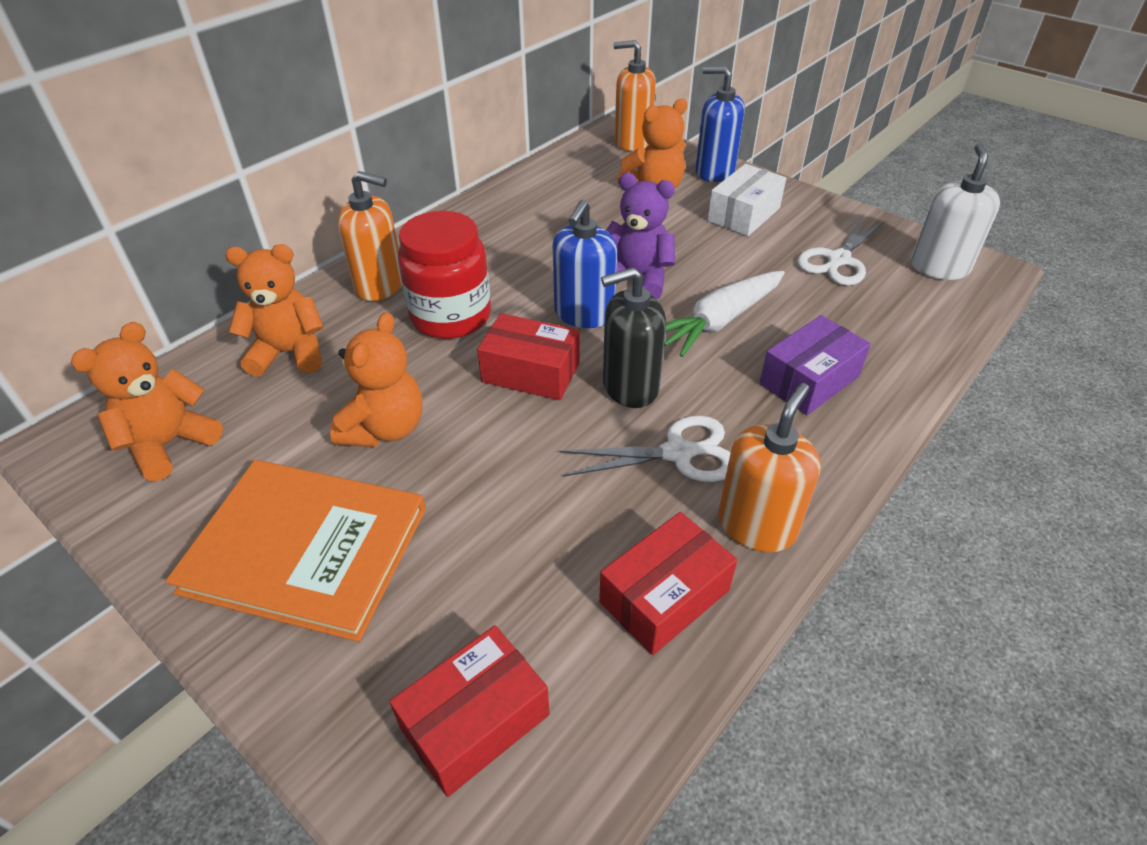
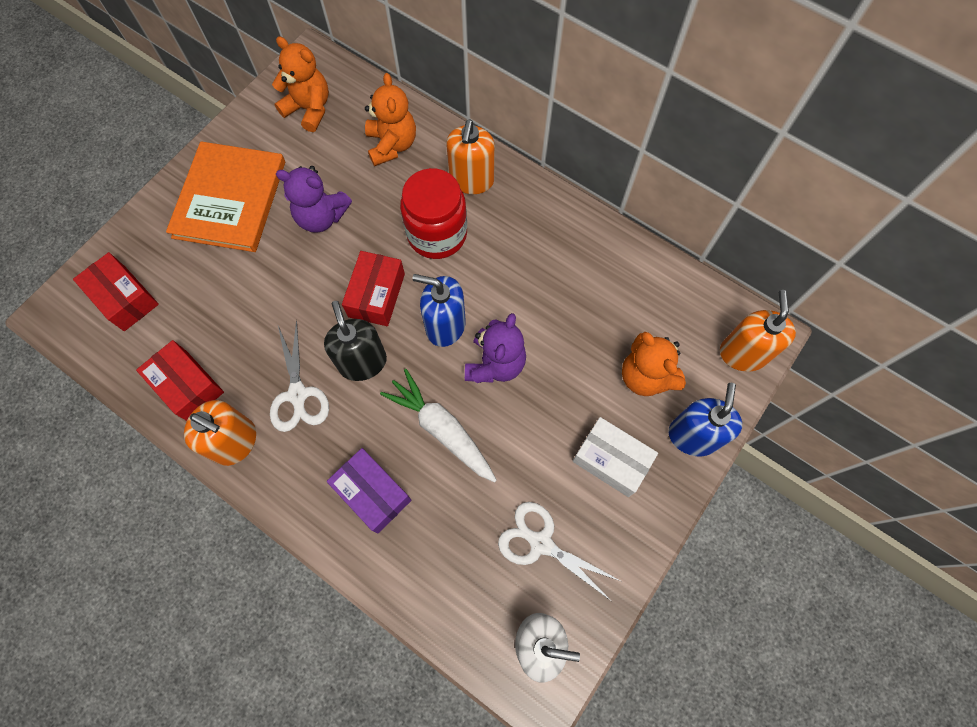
camera: 85 degrees right, 25 degrees up
orange teddy bear [330,312,423,447] -> purple teddy bear [276,166,352,233]

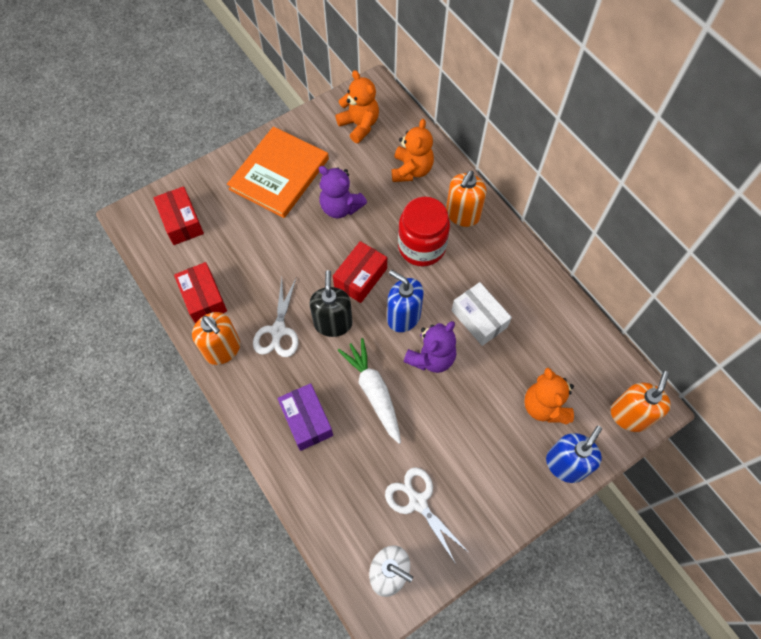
camera: 20 degrees right, 5 degrees down
white box [572,417,658,497] -> white box moved to [451,282,512,346]

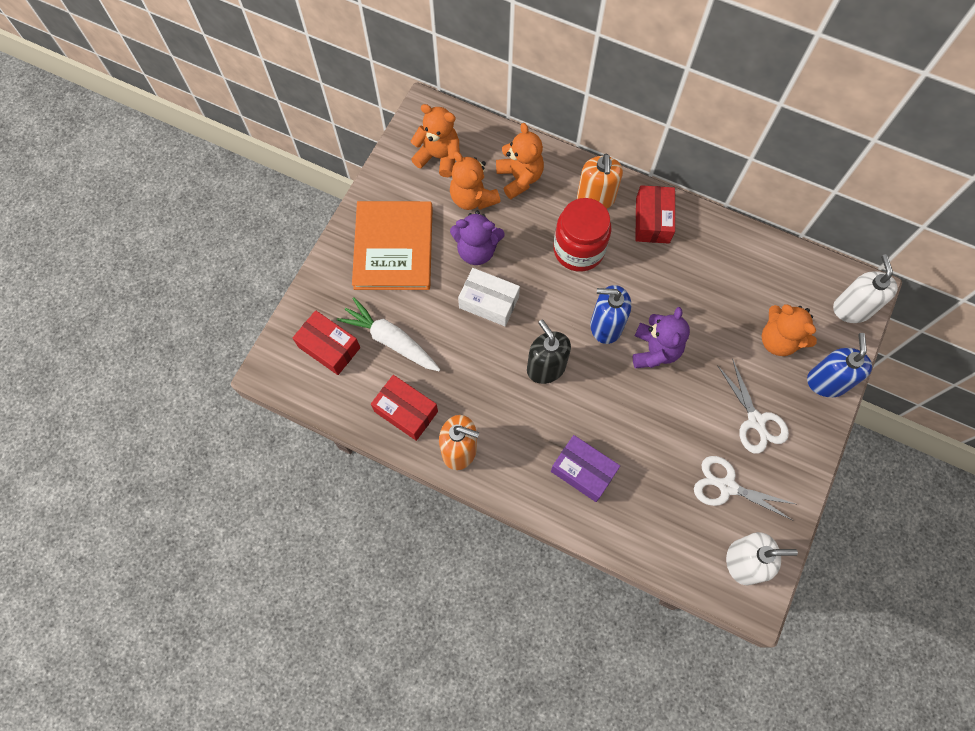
camera: 30 degrees left, 5 degrees up
white scissors [253,276,298,357] -> white scissors moved to [717,359,789,454]
red box [333,241,387,303] -> red box moved to [635,185,675,243]
white carrot [338,338,401,444] -> white carrot moved to [337,297,440,371]
white box [451,282,512,346] -> white box moved to [458,268,520,326]
orange soap dispenser [611,371,671,432] -> white soap dispenser [833,254,898,323]
none -> orange teddy bear [450,151,501,210]

